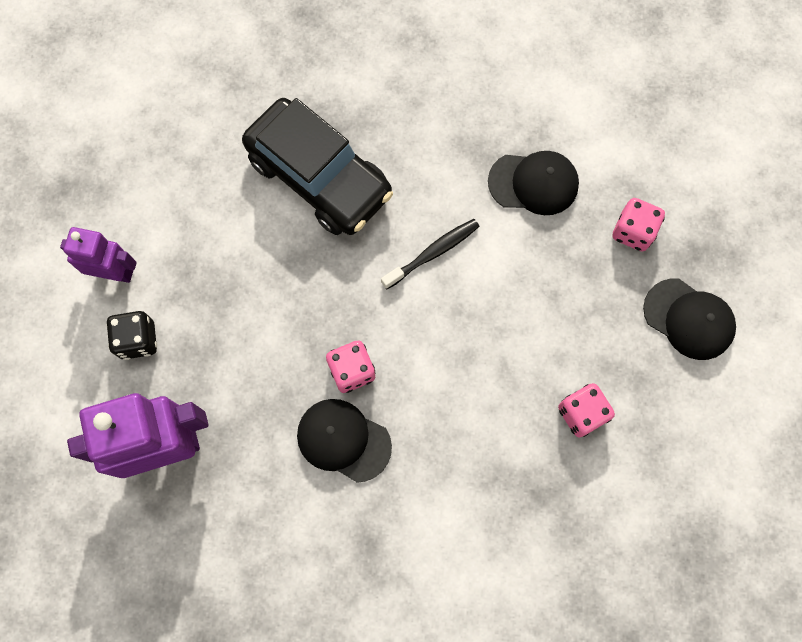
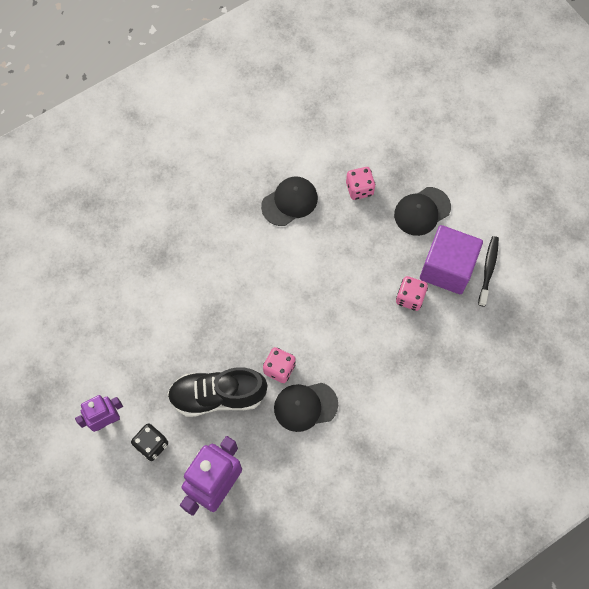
camera: 40 degrees left, 5 degrees down
black car [242,98,393,235] -> none
black toothbrush [381,219,480,289] -> black toothbrush moved to [478,236,499,306]
black cap [643,279,736,360] -> black cap turned 150 degrees clockwise [394,187,451,236]
none -> black shoe [167,367,268,417]
none -> purple cube [420,225,483,294]

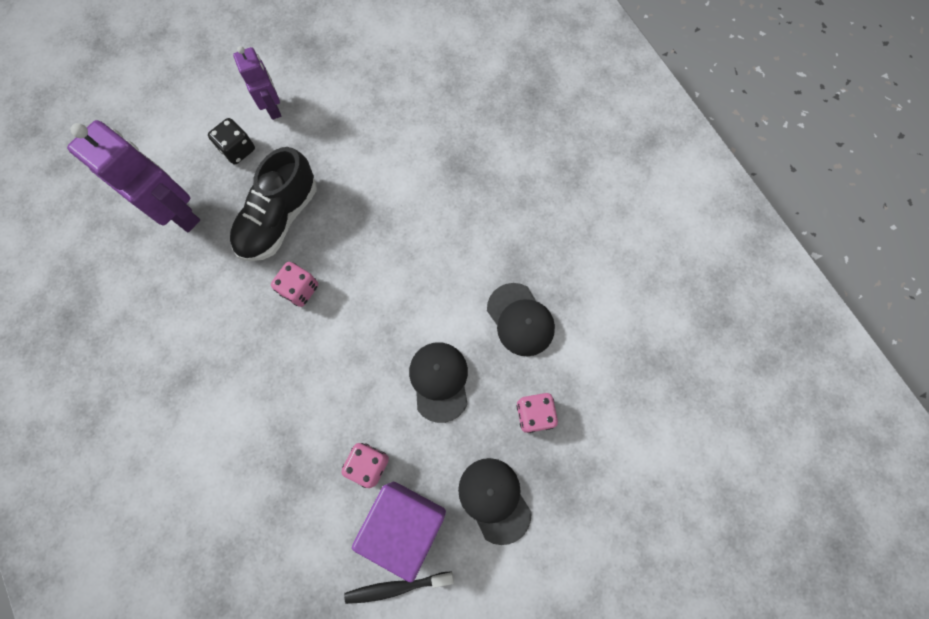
camera: 95 degrees right, 5 degrees up
black shoe [167,367,268,417] -> black shoe turned 150 degrees counterclockwise [230,147,317,261]
black cap [274,383,338,432] -> black cap moved to [409,342,468,423]
black toothbrush [478,236,499,306] -> black toothbrush turned 150 degrees clockwise [344,571,454,604]

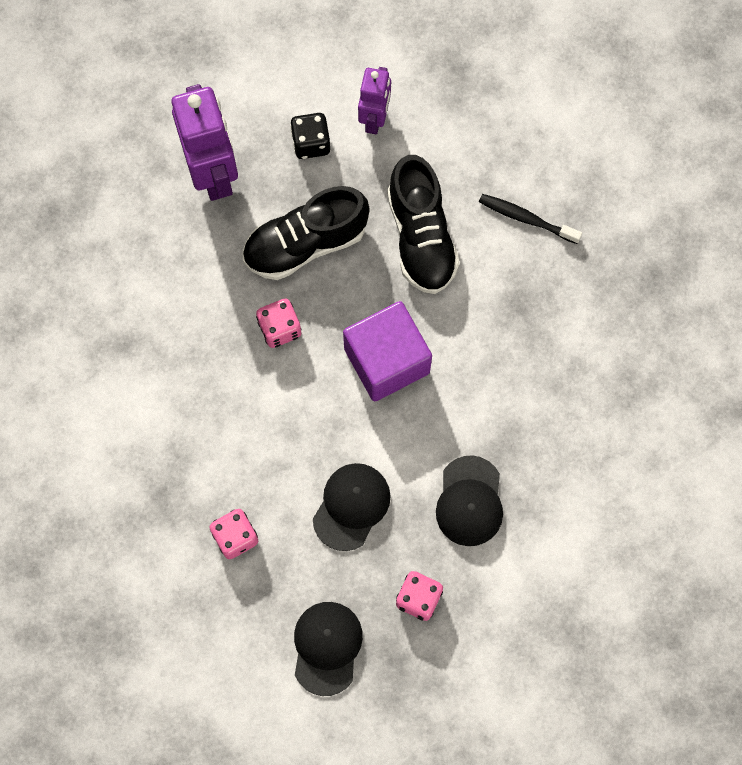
camera: 35 degrees right, 0 degrees up
black toothbrush [344,571,454,604] -> black toothbrush moved to [479,194,582,244]
purple cube [352,482,446,582] -> purple cube moved to [343,301,432,401]
none -> black shoe [387,155,460,294]

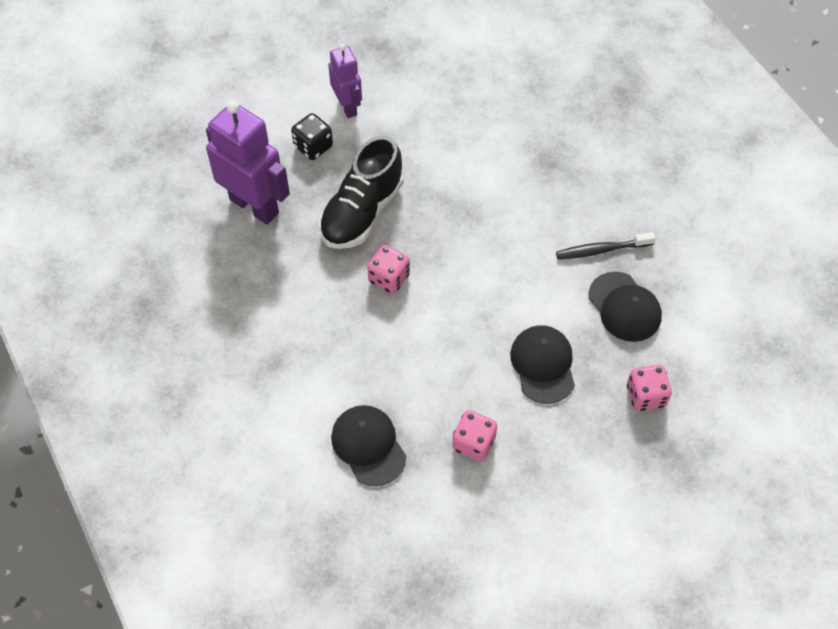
camera: 35 degrees left, 15 degrees down
black cap [294,602,363,696] -> black cap moved to [331,405,406,486]
purple cube [343,301,432,401] -> none
black shoe [387,155,460,294] -> none
black toothbrush [479,194,582,244] -> black toothbrush moved to [556,232,656,259]

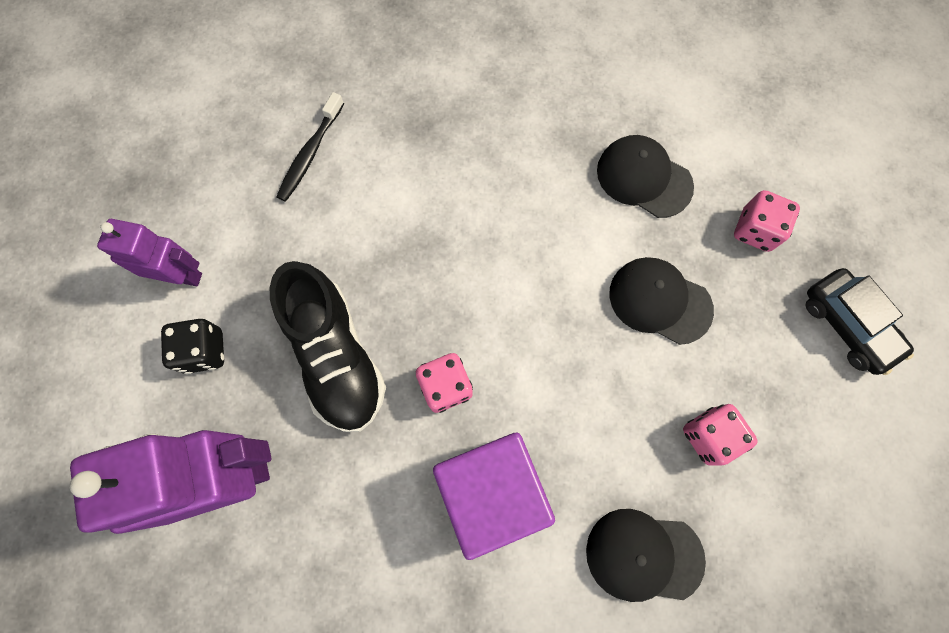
camera: 55 degrees left, 15 degrees up
black toothbrush [556,232,656,259] -> black toothbrush moved to [276,92,344,202]
black cap [588,272,662,342] -> black cap turned 150 degrees counterclockwise [597,135,694,218]
none -> purple cube [433,433,555,560]
none -> black car [806,268,914,375]

